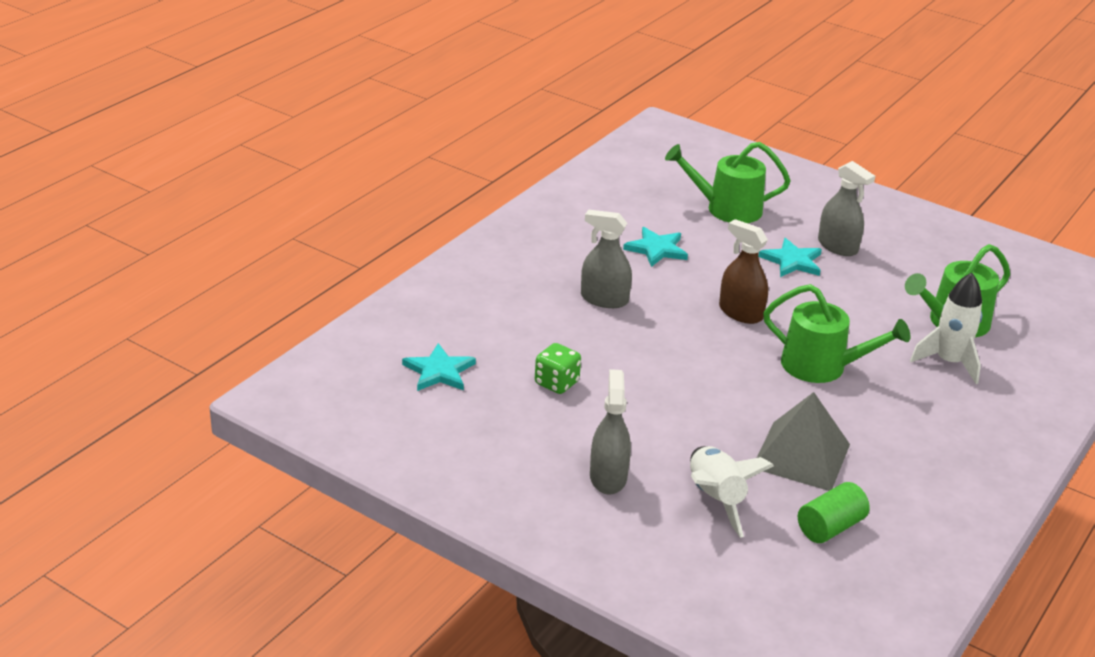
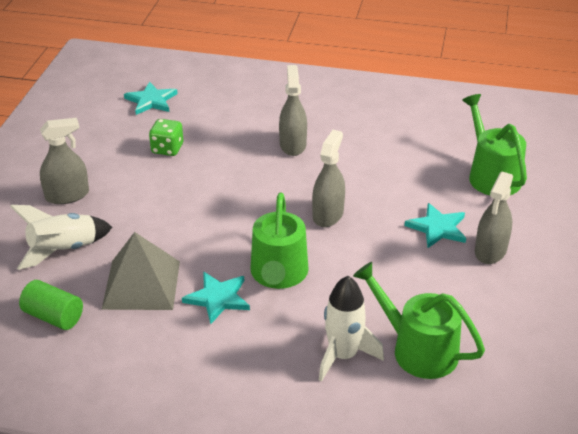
camera: 70 degrees right, 5 degrees up
turquoise star [623,227,688,267] -> turquoise star moved to [182,272,250,324]
brown spray bottle [719,219,768,324] -> grey spray bottle [312,130,345,227]

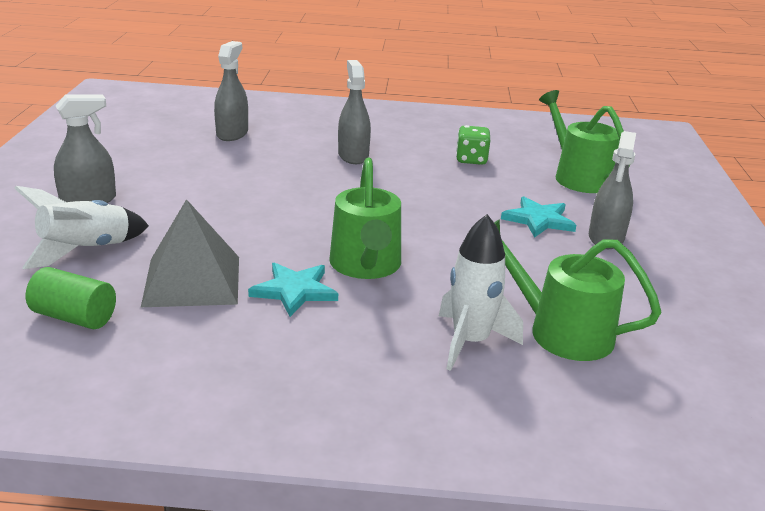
camera: 10 degrees left, 10 degrees down
turquoise star [124,81,178,115] -> none
green dice [149,119,183,156] -> green dice moved to [456,125,490,165]
grey spray bottle [312,130,345,227] -> grey spray bottle moved to [214,41,248,141]

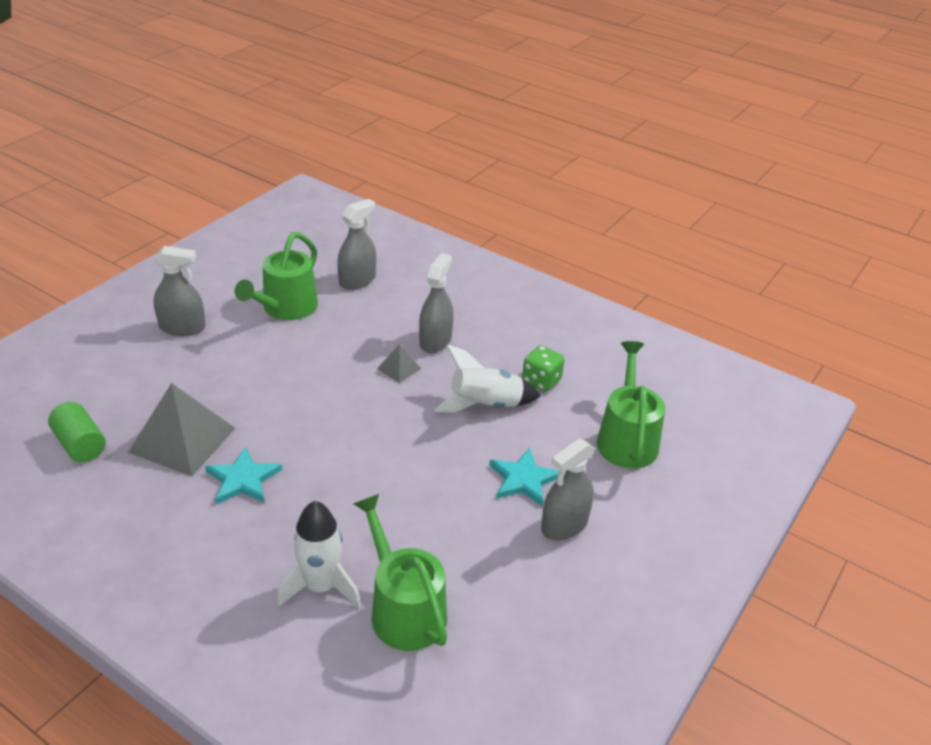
camera: 30 degrees right, 10 degrees up
white rocket [14,186,149,269] -> white rocket moved to [435,344,541,413]
green watering can [329,158,401,279] -> green watering can moved to [235,232,318,320]
none -> grey pyramid [377,344,421,383]

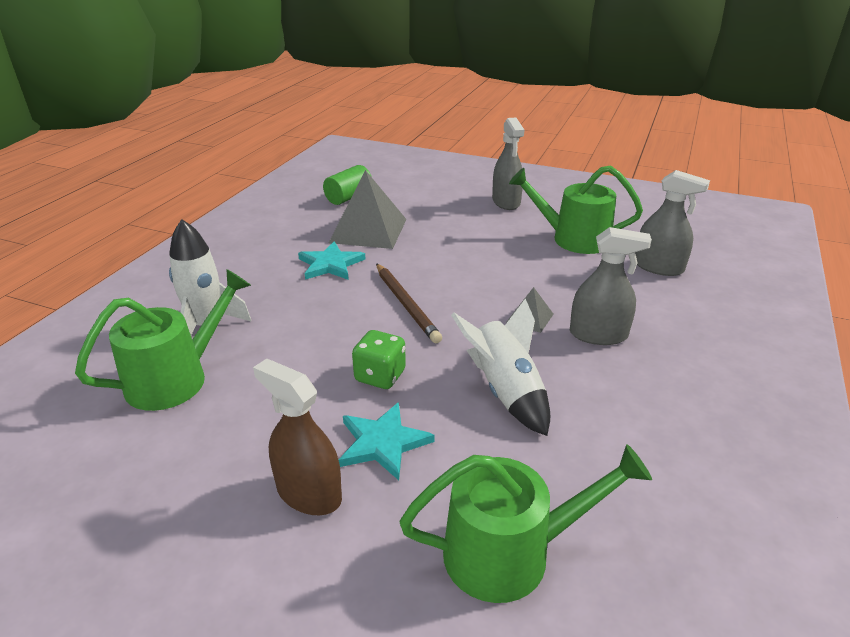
camera: 80 degrees right, 5 degrees down
green dice [522,345,565,392] -> green dice moved to [352,330,406,389]
grey spray bottle [541,438,595,541] -> brown spray bottle [253,358,342,515]
none -> brown pencil [376,263,442,343]

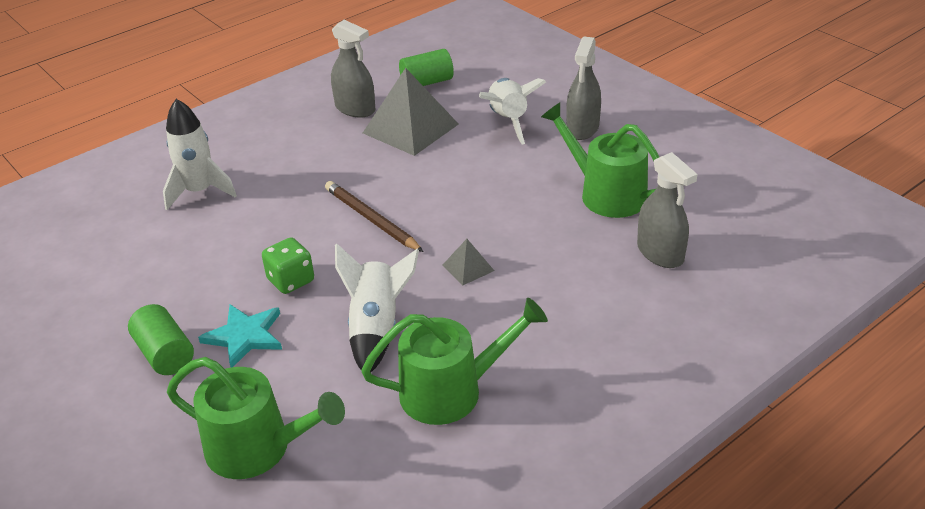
camera: 30 degrees right, 5 degrees up
green watering can [75,269,251,411] -> green watering can moved to [361,298,548,425]
brown spray bottle [253,358,342,515] -> green cylinder [128,304,194,375]
turquoise star [298,241,366,280] -> none
brown pencil [376,263,442,343] -> brown pencil turned 135 degrees clockwise [325,181,424,252]
grey spray bottle [570,227,652,345] -> grey spray bottle moved to [331,20,376,117]
none -> white rocket [479,78,546,145]

